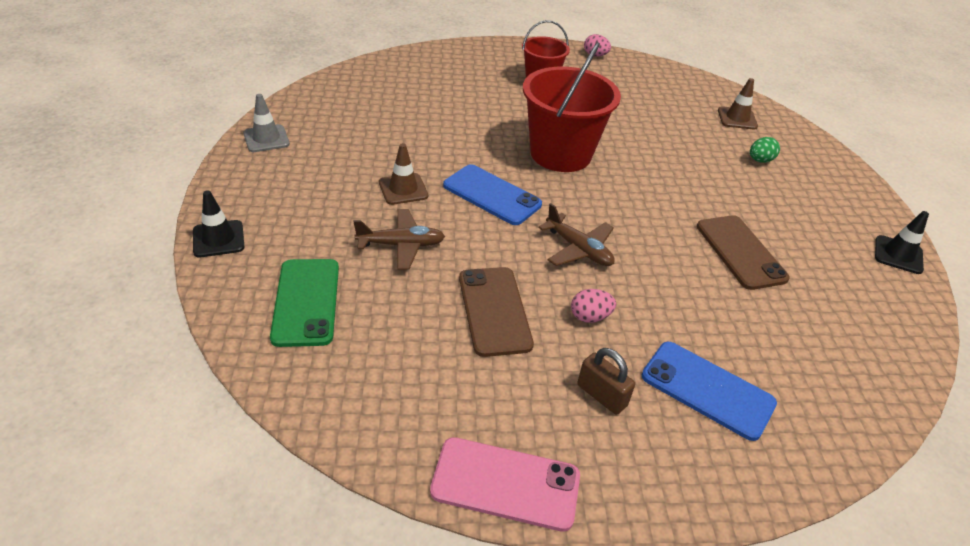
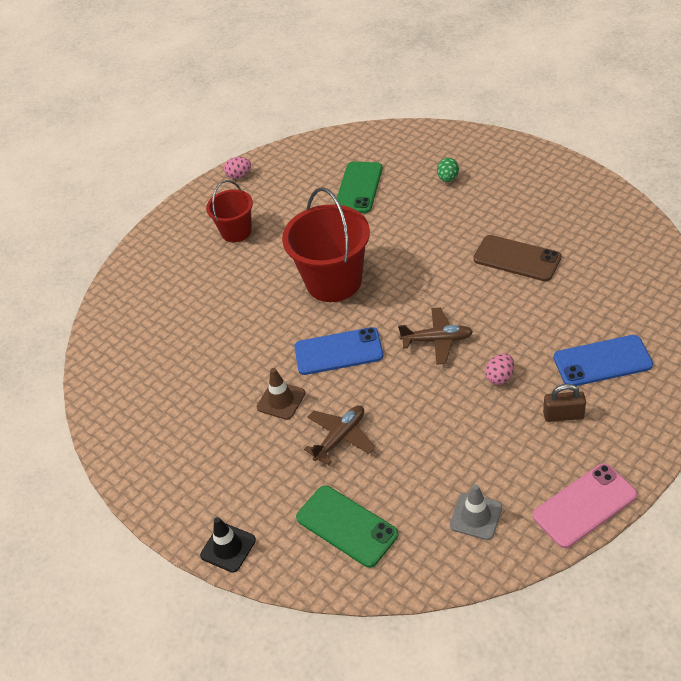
camera: 35 degrees left, 5 degrees up
grey traffic cone [243,94,290,152] -> grey traffic cone moved to [450,484,502,540]
brown phone [459,267,534,357] -> none
brown traffic cone [718,78,758,129] -> none
black traffic cone [875,211,929,274] -> none
none -> green phone [335,161,383,213]

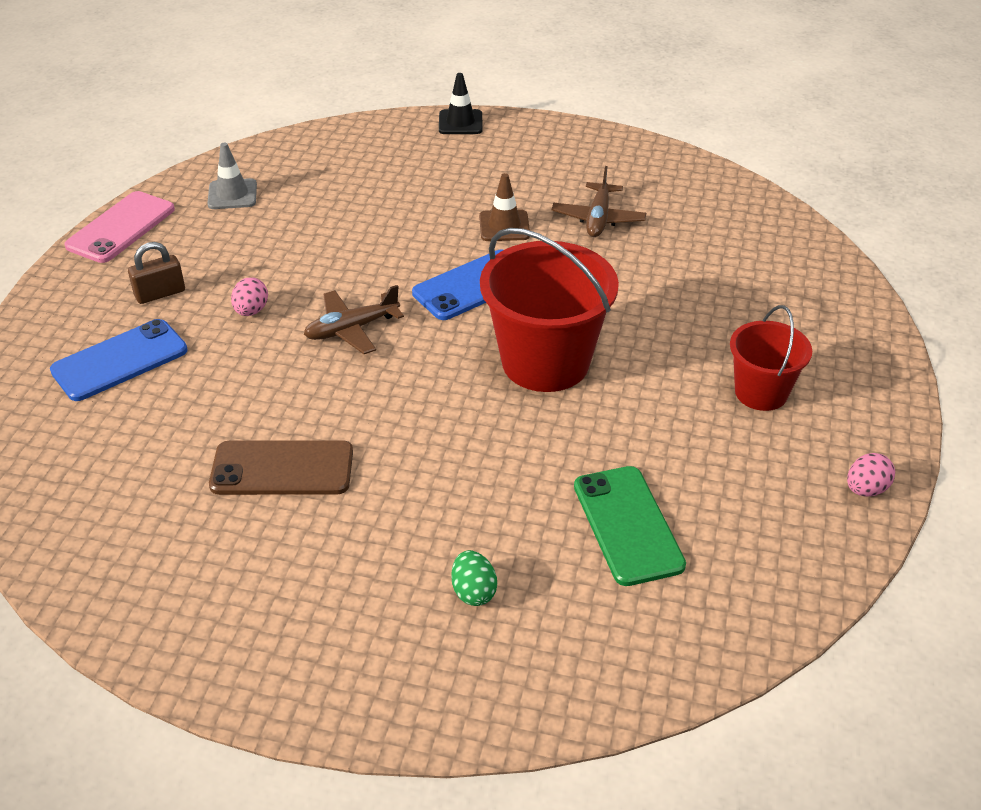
camera: 145 degrees right, 5 degrees down
green phone [296,485,398,568] -> none
brown plane [304,405,375,465] -> brown plane moved to [552,166,646,237]

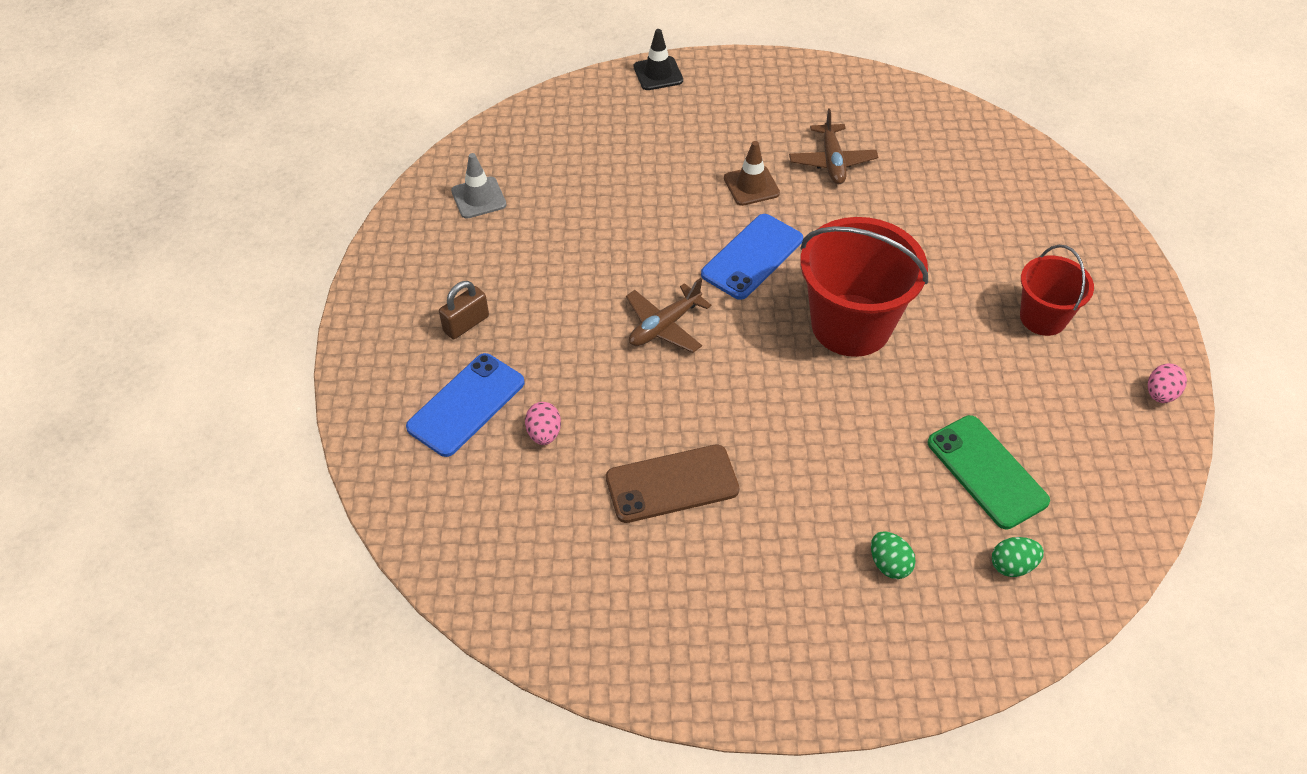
camera: 15 degrees left, 10 degrees up
pink phone [65,191,175,263] -> none
pink egg [231,277,268,316] -> pink egg moved to [525,402,561,445]
none -> green egg [992,537,1044,577]

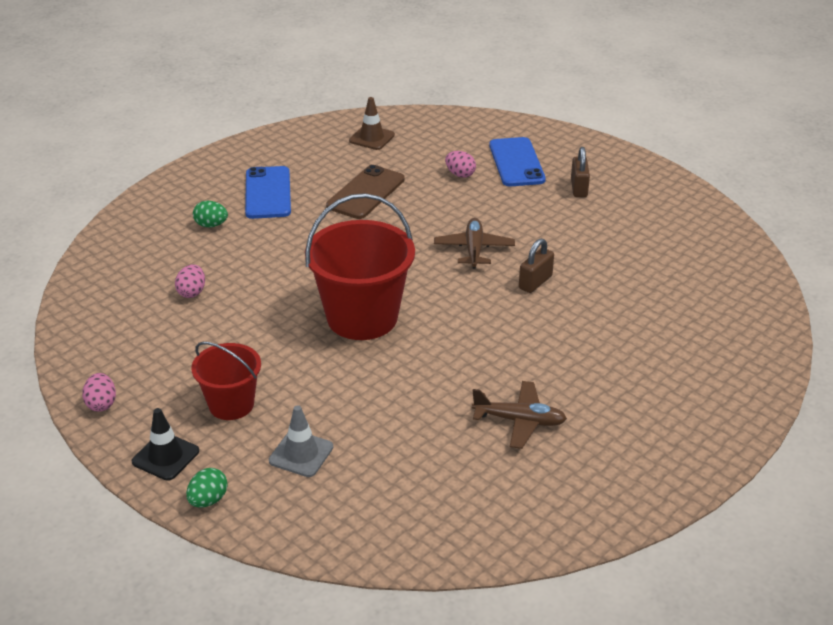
camera: 135 degrees right, 15 degrees down
grey traffic cone [451,153,506,219] -> grey traffic cone moved to [269,405,333,477]
black traffic cone [634,29,683,90] -> black traffic cone moved to [132,408,199,481]
blue phone [701,214,803,300] -> blue phone moved to [245,166,291,219]
brown traffic cone [724,141,780,206] -> brown traffic cone moved to [349,97,395,150]
brown plane [789,109,878,184] -> brown plane turned 150 degrees clockwise [472,381,567,449]
green phone [927,415,1050,529] -> pink egg [175,265,205,298]
green egg [992,537,1044,577] -> green egg moved to [186,468,228,508]
none -> brown padlock [519,239,554,293]

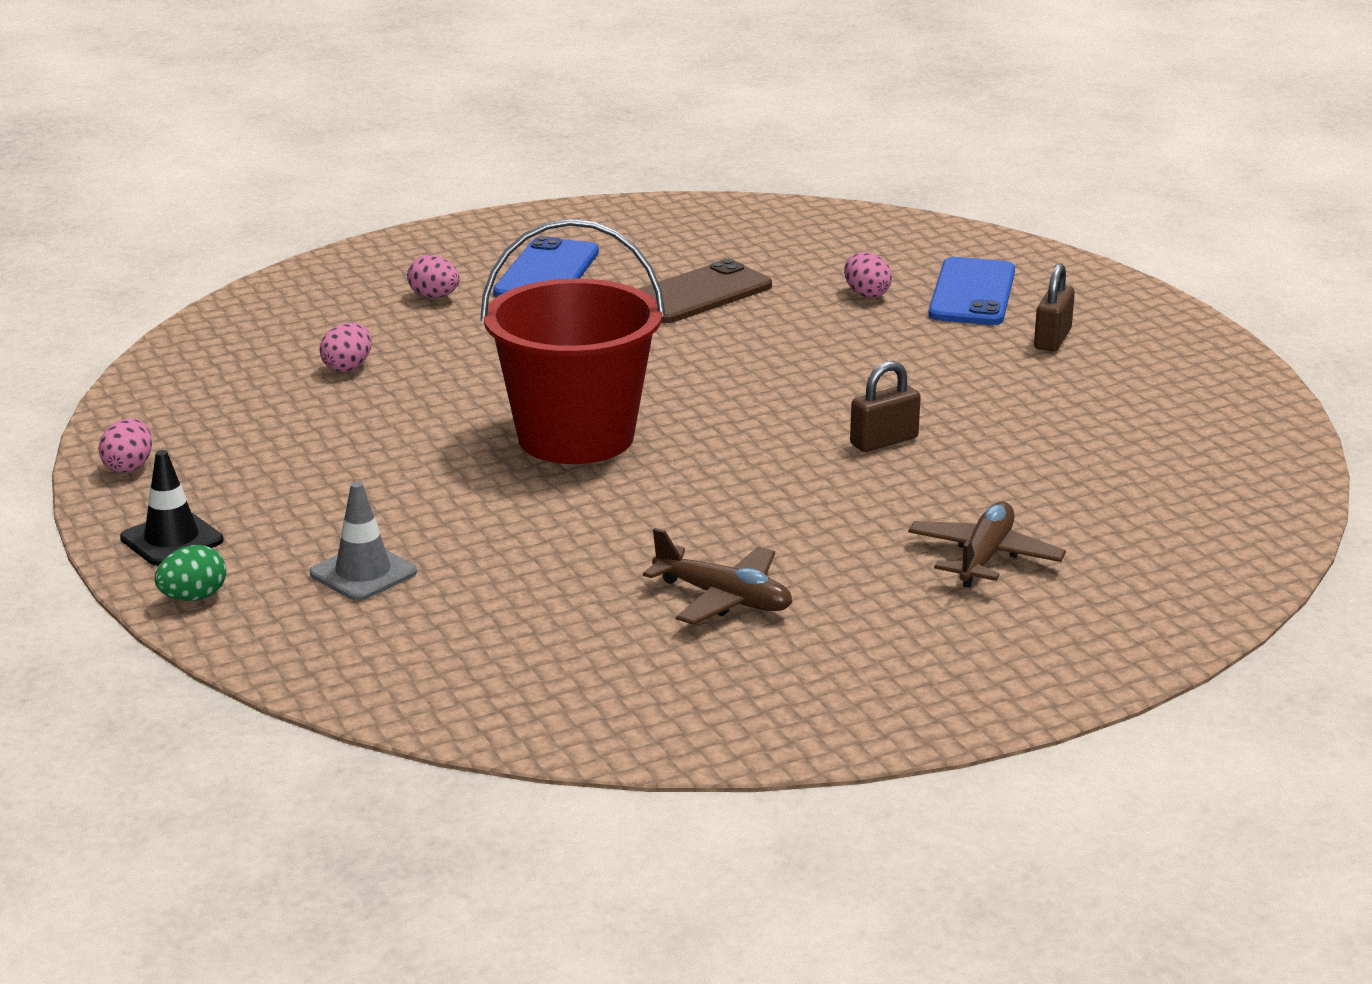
camera: 20 degrees right, 10 degrees down
red bucket [191,342,261,420] -> none
green egg [193,201,228,227] -> pink egg [407,255,460,298]
brown traffic cone [349,97,395,150] -> none
brown plane [434,218,515,269] -> brown plane moved to [908,502,1066,588]

